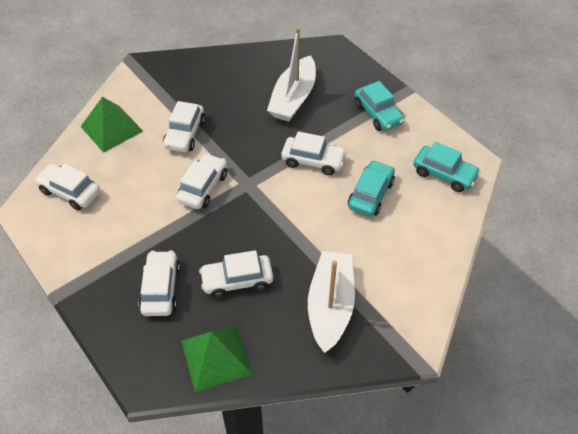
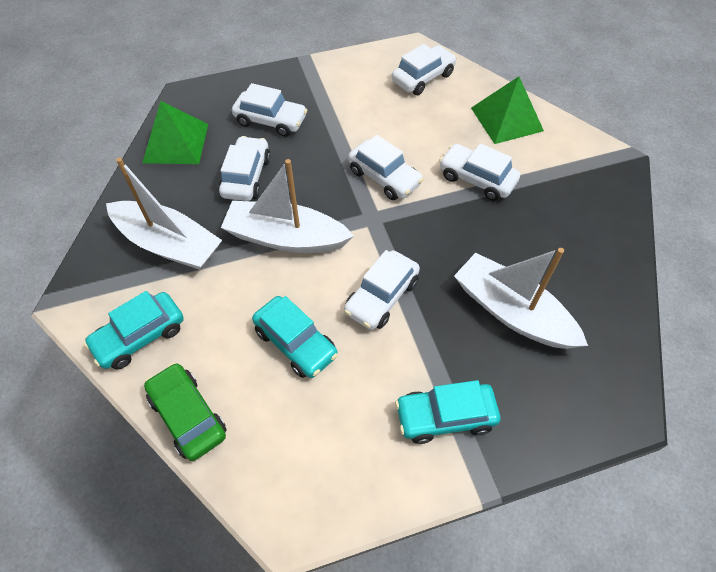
camera: 110 degrees right, 5 degrees up
turquoise car [413,142,481,192] -> turquoise car moved to [84,291,184,370]
none -> green car [144,363,227,461]
none -> white boat [221,159,354,253]

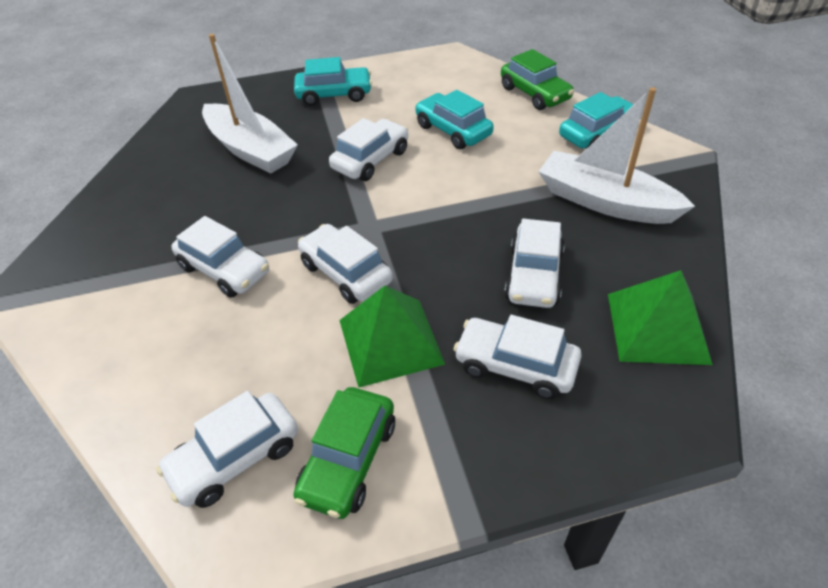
camera: 175 degrees left, 10 degrees down
white boat [221,159,354,253] -> none
green pyramid [471,76,544,144] -> green pyramid moved to [339,286,445,388]
none -> green car [294,387,395,519]

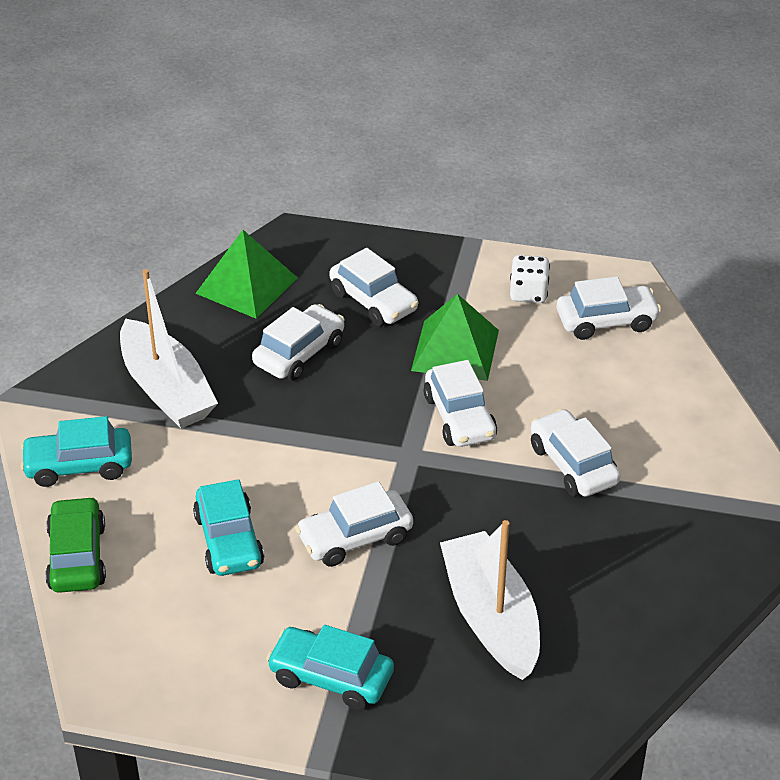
camera: 155 degrees left, 5 degrees down
green car [294,387,395,519] -> white dice [510,255,550,303]

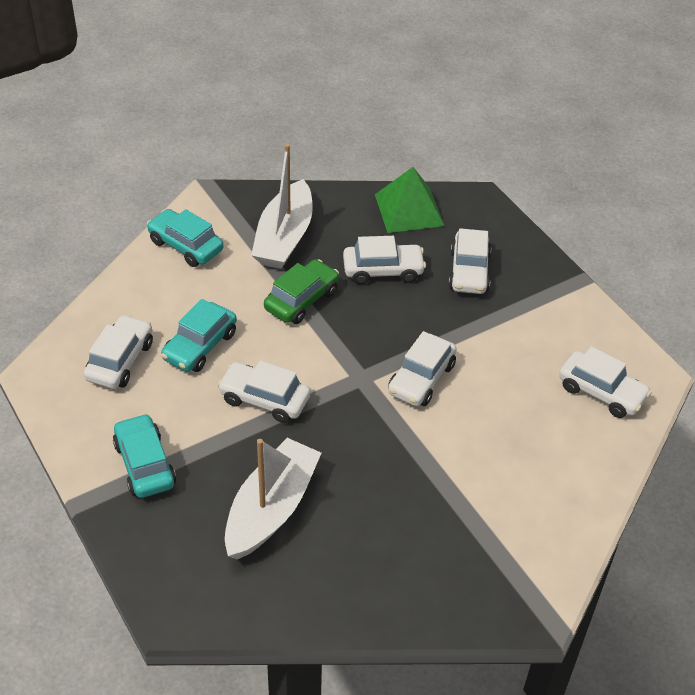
camera: 45 degrees right, 5 degrees up
green car [45,496,106,593] -> green car moved to [264,259,339,324]
green pyramid [411,294,499,381] -> none
white dice [510,255,550,303] -> none
white car [531,409,620,497] -> white car moved to [84,315,153,389]

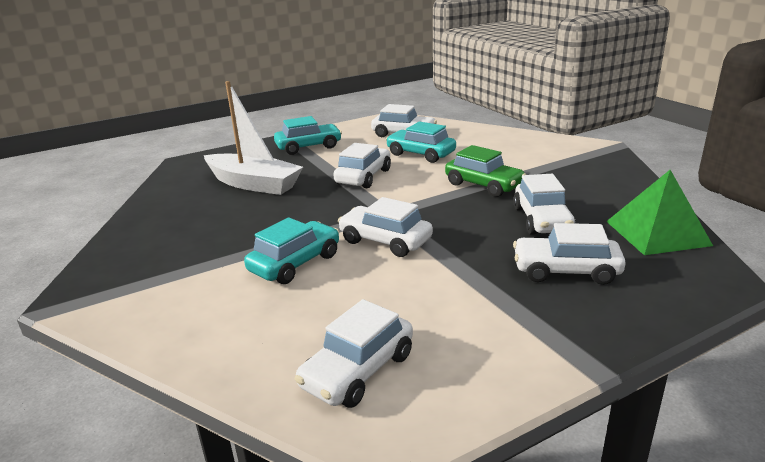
camera: 95 degrees right, 20 degrees down
turquoise car [147,209,223,267] -> turquoise car moved to [244,217,339,284]
white boat [251,144,313,269] -> none

